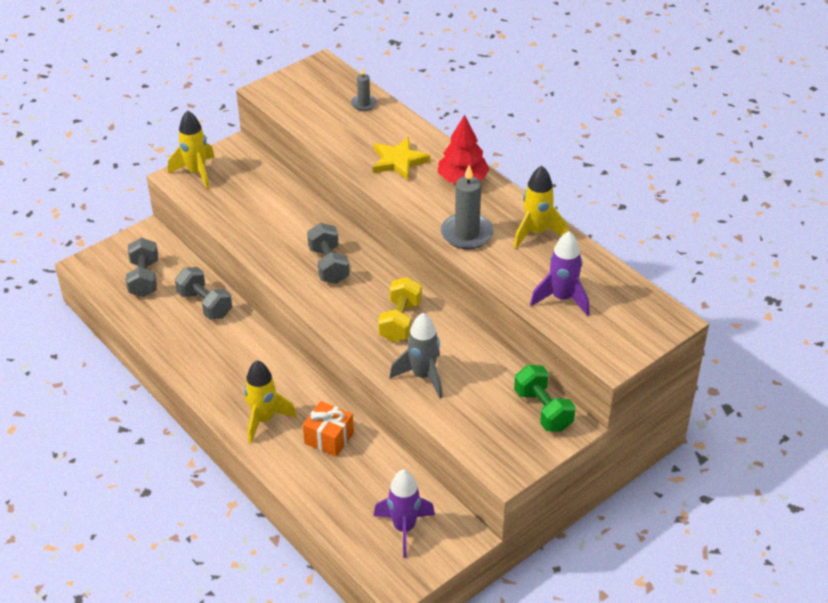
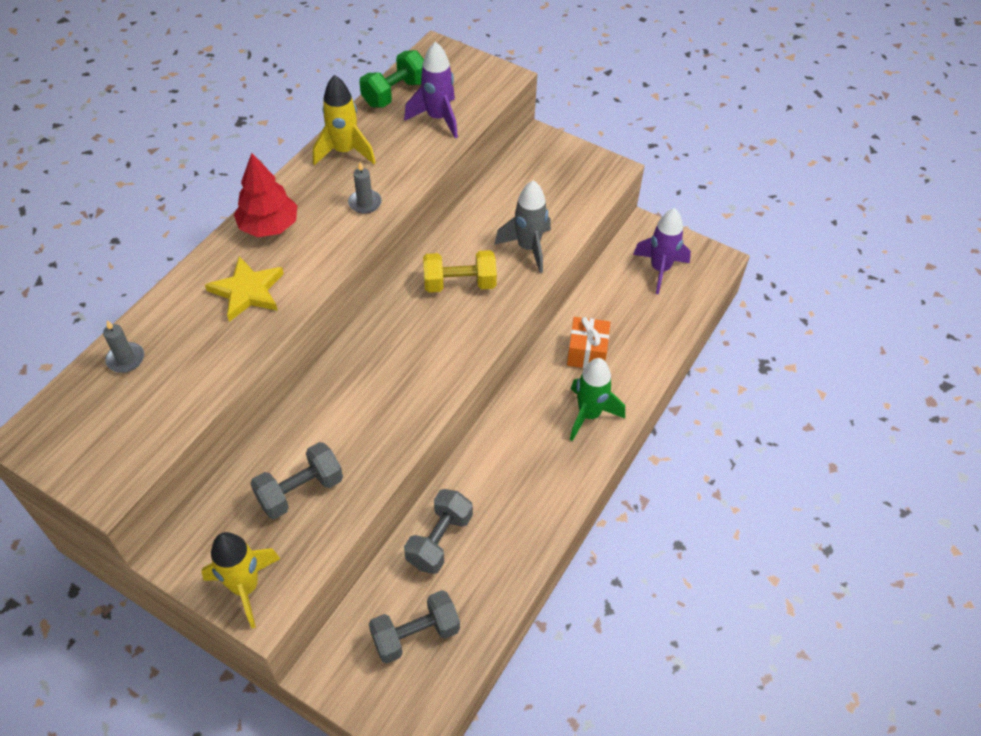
camera: 110 degrees left, 10 degrees up
yellow rocket [244,360,297,444] -> green rocket [570,358,625,441]
grey dumbbell [307,223,350,284] -> grey dumbbell moved to [250,442,343,519]
grey candle [441,165,494,249] -> grey candle [348,162,382,214], size x0.55
green dumbbell [514,365,576,432] -> green dumbbell moved to [359,50,424,108]

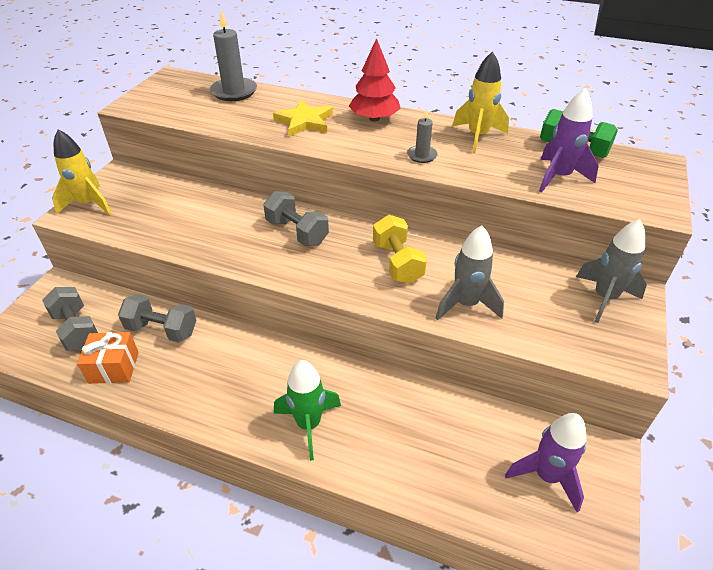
camera: 80 degrees right, 10 degrees down
grey candle [103,320,144,373] -> grey candle [210,10,257,101], size x1.80
grey dumbbell [250,442,343,519] -> grey dumbbell moved to [263,191,329,246]
orange gift [567,317,610,368] -> orange gift moved to [77,332,139,384]
none -> grey rocket [576,219,647,323]

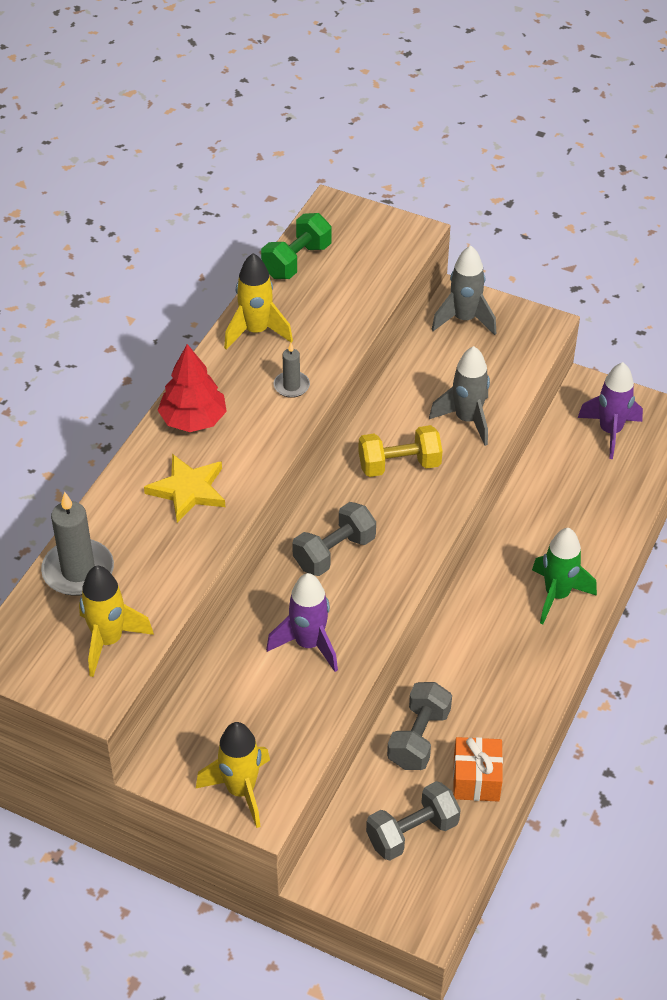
camera: 85 degrees left, 5 degrees up
purple rocket [539,88,598,193] -> purple rocket moved to [266,573,338,672]
none -> yellow rocket [79,566,154,677]

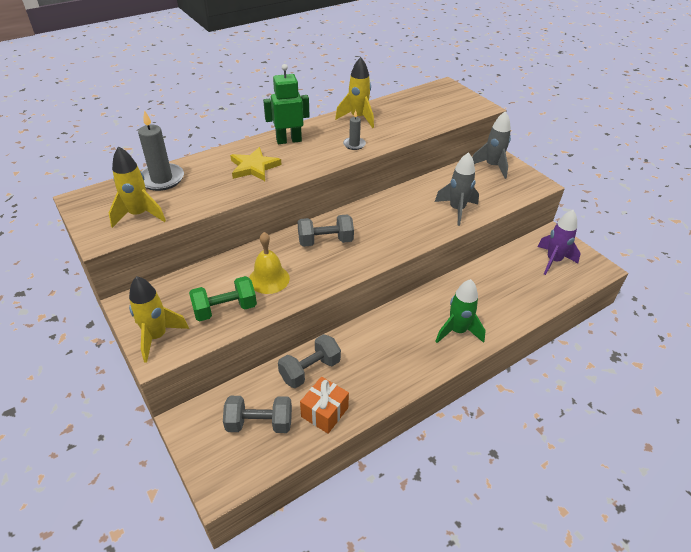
camera: 30 degrees right, 5 degrees down
red tree [158,344,227,432] -> green robot [263,64,310,144]
green dumbbell [261,213,332,279] -> green dumbbell moved to [189,276,257,321]
purple rocket [266,573,338,672] -> yellow bell [249,232,290,294]
yellow dumbbell [358,425,442,477] -> none

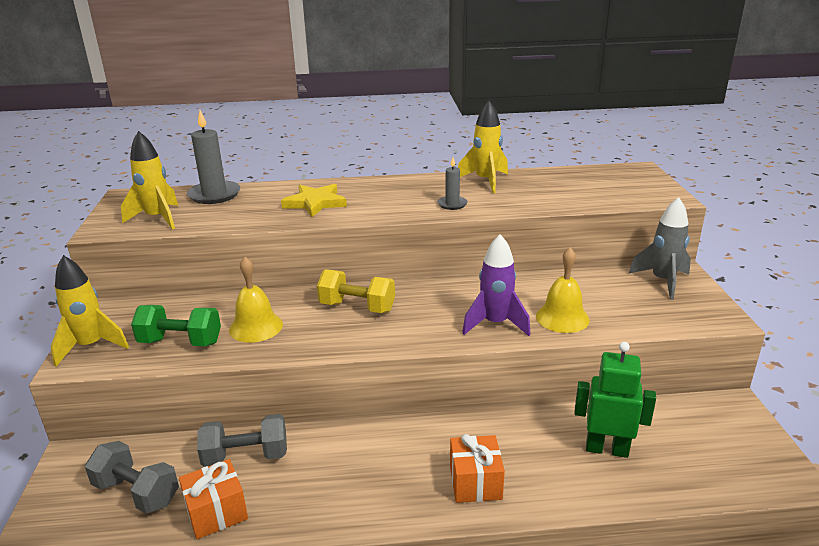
camera: 30 degrees right, 15 degrees down
green robot [263,64,310,144] -> green robot moved to [574,342,656,458]
grey dumbbell [297,215,354,247] -> yellow dumbbell [317,269,395,313]
grey rocket [435,152,479,226] -> yellow bell [536,247,590,333]
green rocket [435,279,486,343] -> orange gift [450,434,505,503]
purple rocket [537,210,581,275] -> purple rocket moved to [462,234,531,336]

